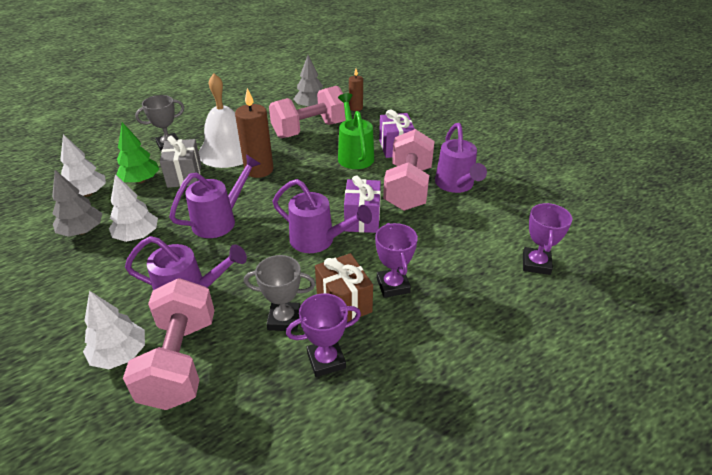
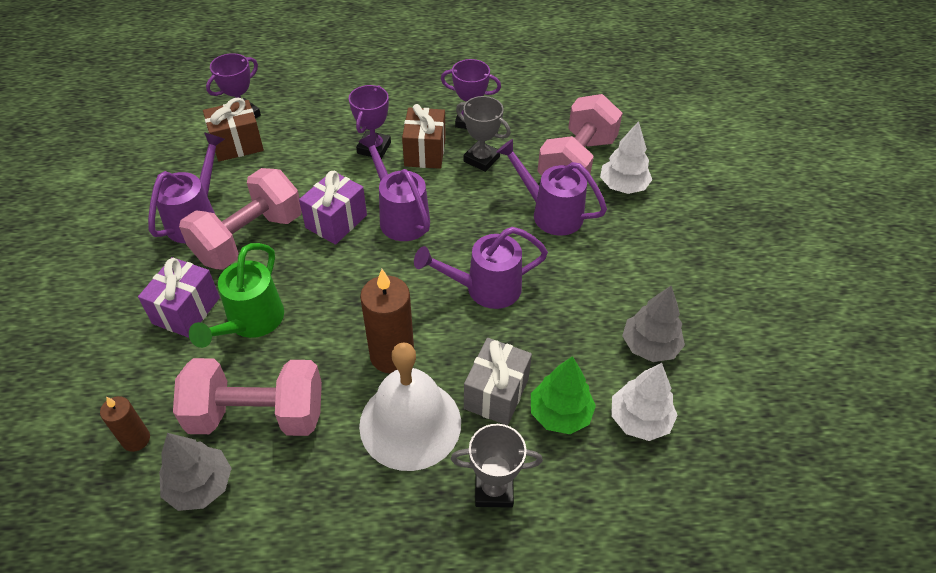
camera: 150 degrees left, 10 degrees up
white tree [109,174,158,242] -> none
none -> brown gift [203,98,264,162]

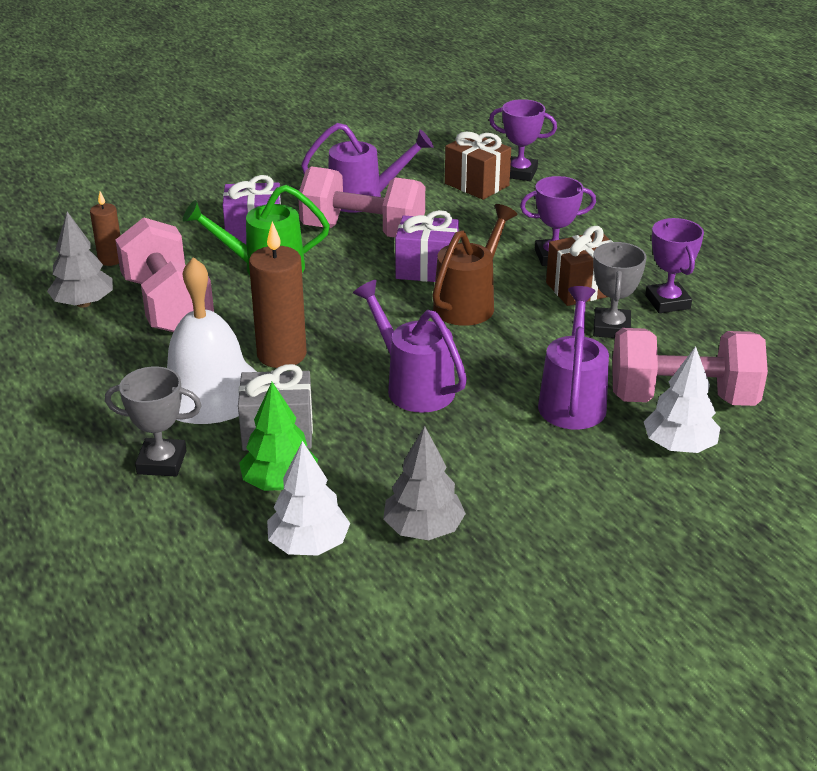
camera: 65 degrees right, 15 degrees down
purple watering can [358,133,430,241] -> brown watering can [432,204,517,326]
grey trophy [451,424,543,508] -> grey trophy turned 60 degrees counterclockwise [105,366,202,477]

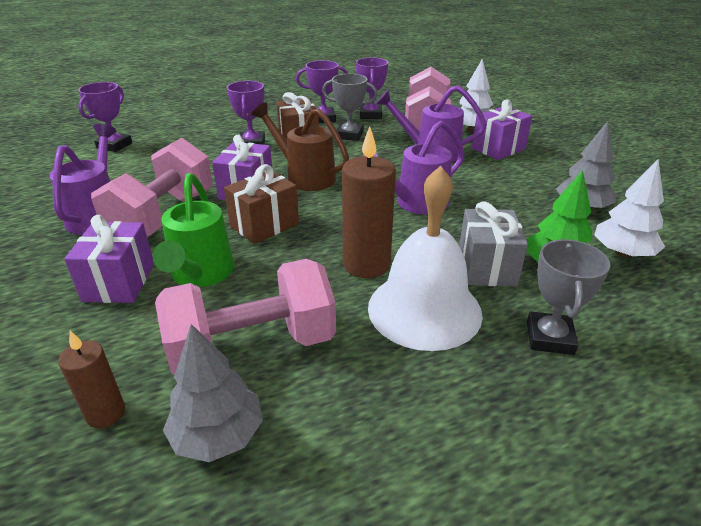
camera: 85 degrees left, 0 degrees up
brown gift [445,131,511,200] -> brown gift moved to [224,164,299,244]
none -> purple trophy [356,58,388,119]
none -> purple gift [472,99,532,160]

